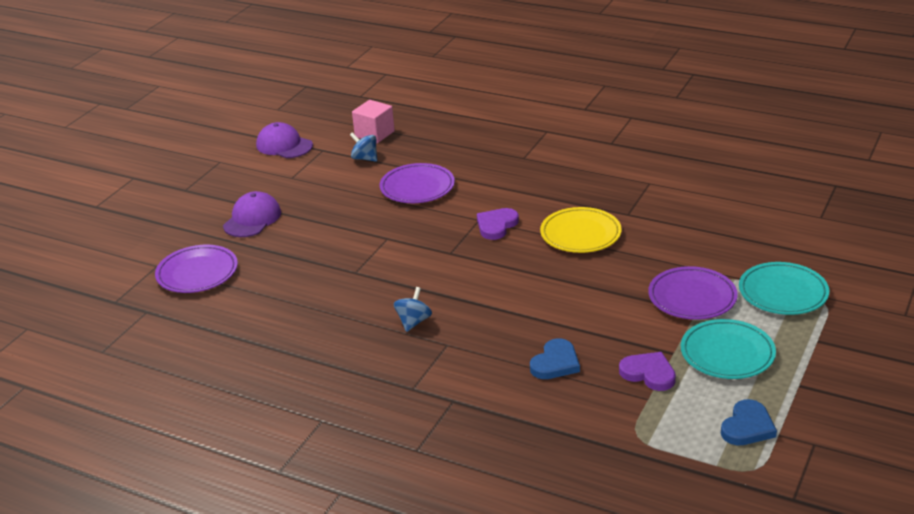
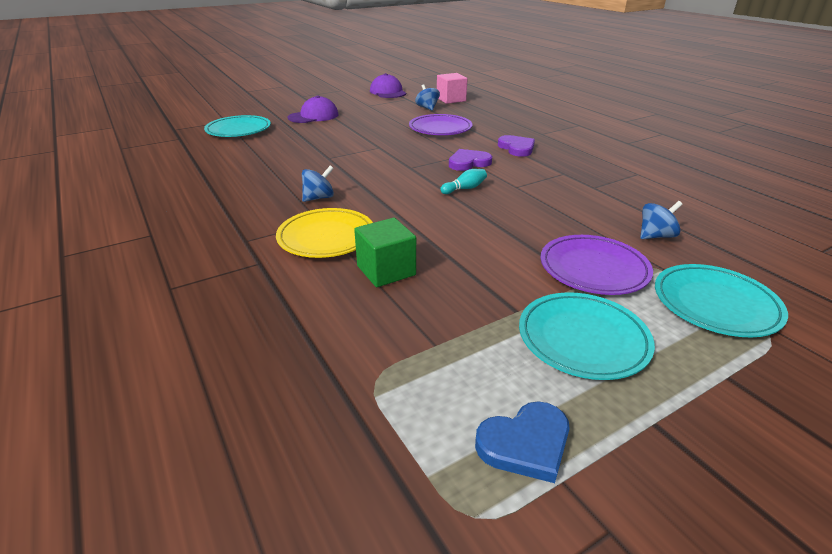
camera: 30 degrees right, 0 degrees up
purple plate [155,245,238,293] -> turquoise plate [204,115,271,137]
blue heart [530,338,580,379] -> green cube [354,218,416,287]
yellow plate [540,207,622,253] -> yellow plate moved to [276,208,373,258]
purple heart [619,352,676,391] -> purple heart moved to [498,135,535,157]
none -> turquoise bowling pin [440,169,487,194]
none -> blue spinning top [640,201,682,239]

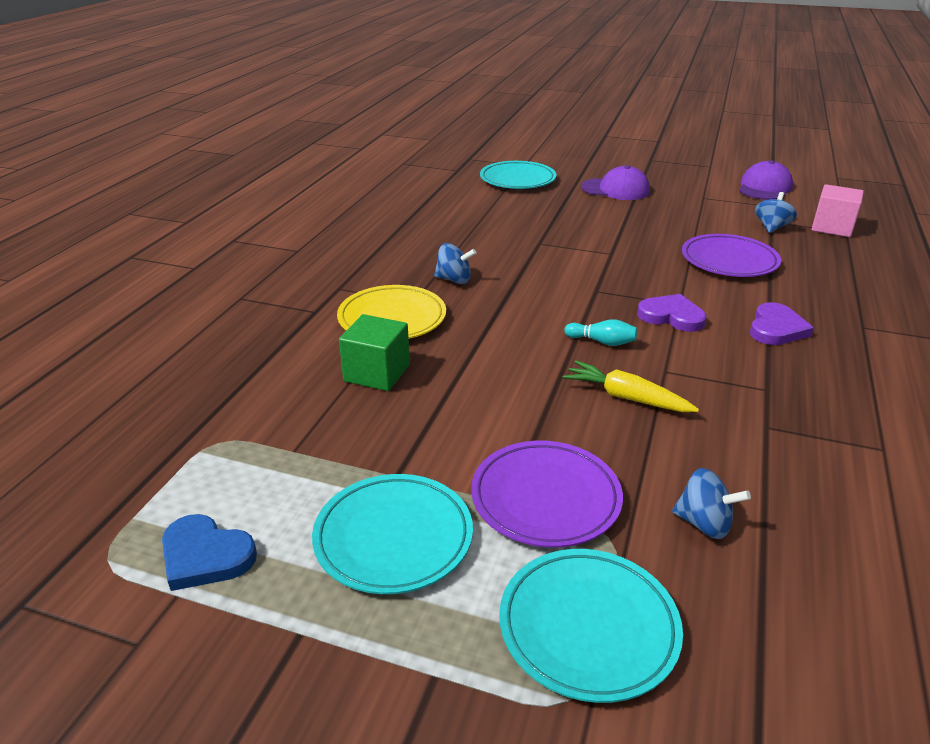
camera: 50 degrees right, 0 degrees up
none -> yellow carrot [563,361,699,412]

